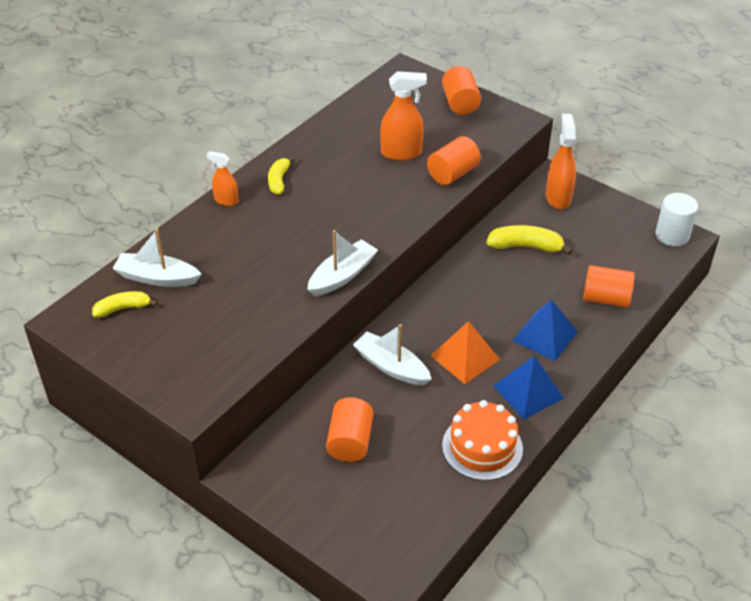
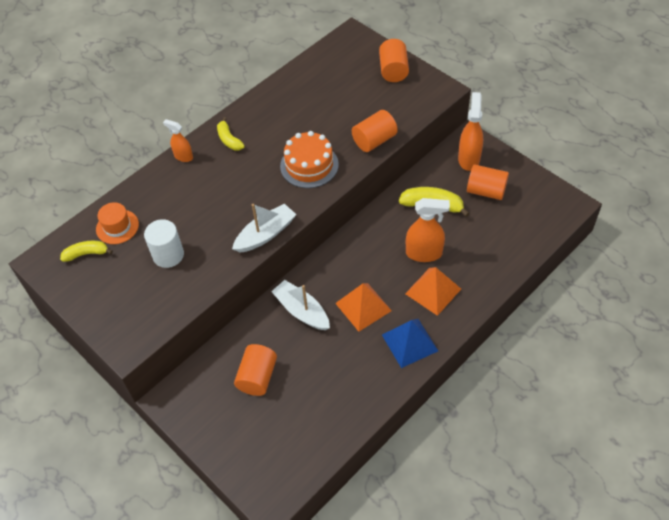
camera: 10 degrees right, 10 degrees up
white boat [112,229,201,287] -> orange hat [96,202,139,244]
yellow banana [268,156,295,195] -> yellow banana turned 45 degrees counterclockwise [217,117,245,150]
orange spray bottle [380,71,427,161] -> orange spray bottle moved to [406,198,450,262]
orange cake [442,400,523,481] -> orange cake moved to [280,131,339,188]
blue pyramid [512,300,578,361] -> orange pyramid [405,267,461,316]
orange cylinder [583,265,635,307] -> orange cylinder moved to [467,164,509,200]
white cylinder [656,193,698,246] -> white cylinder moved to [144,219,184,268]

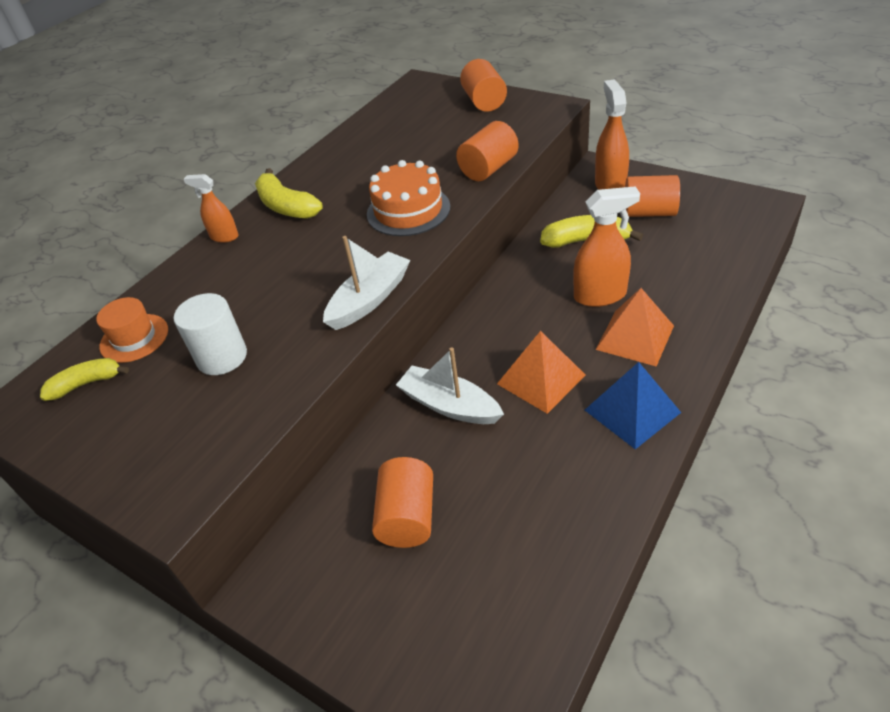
camera: 10 degrees left, 10 degrees down
yellow banana [217,117,245,150] -> yellow banana [255,168,323,219], size x1.50

